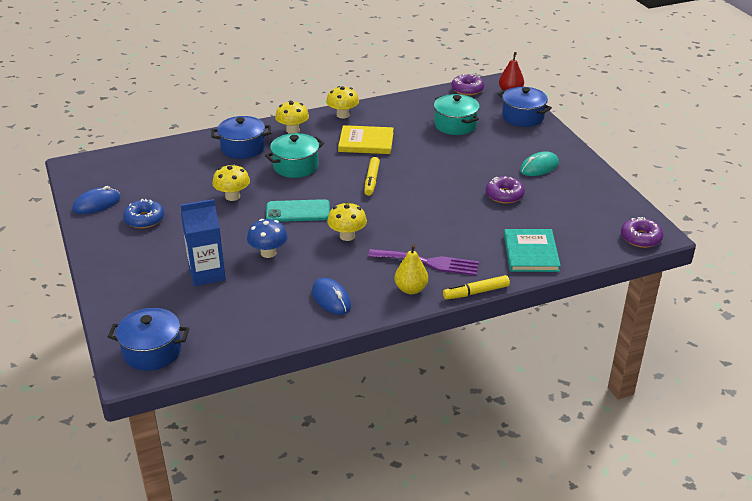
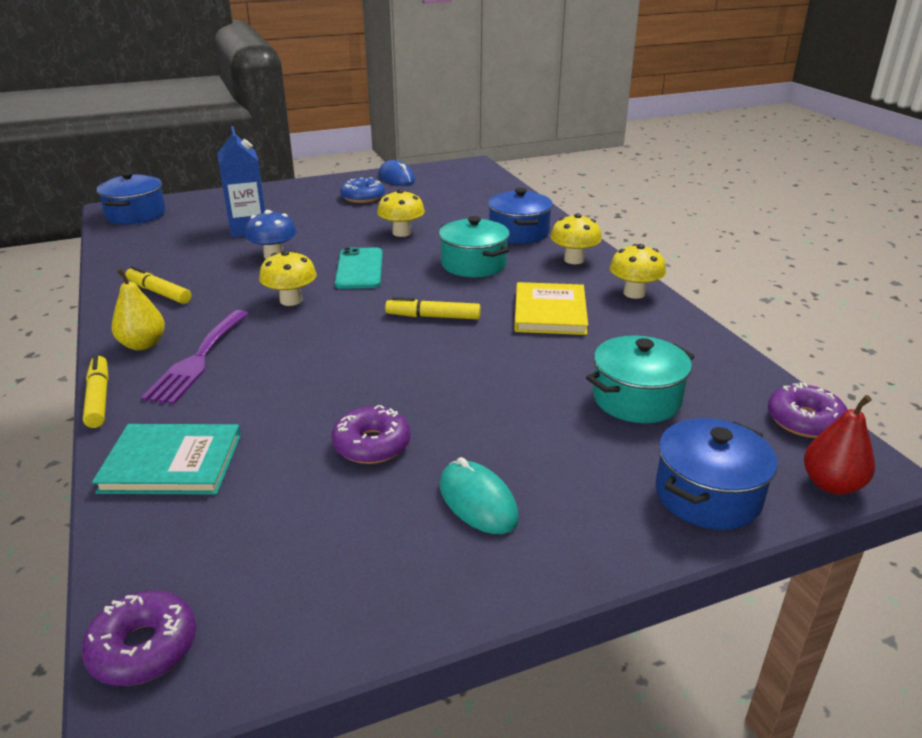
camera: 90 degrees right, 5 degrees down
blue mouse [312,278,351,315] -> yellow marker [125,266,192,304]

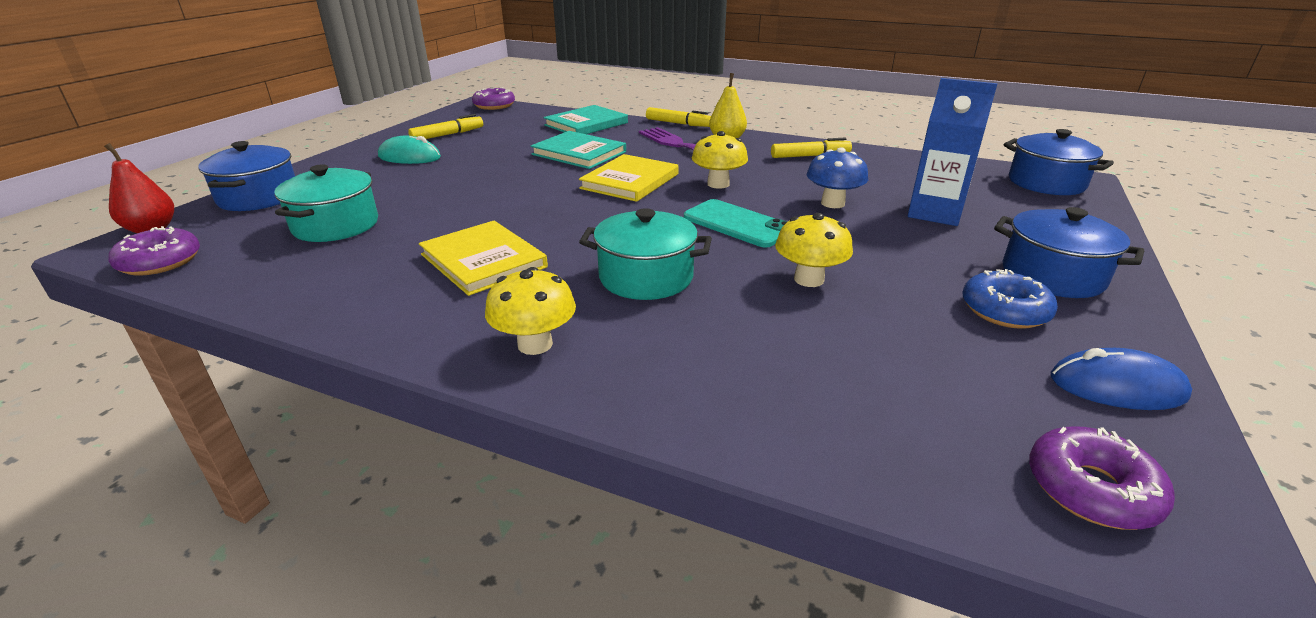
camera: 135 degrees right, 0 degrees up
purple donut [331,405,411,464] -> purple donut moved to [1029,427,1175,530]
yellow marker [385,297,481,320] -> yellow marker moved to [408,114,483,139]
blue pot [488,188,553,244] -> blue pot moved to [994,207,1144,298]
yellow mushroom [610,244,666,299] -> none
none -> turquoise book [531,131,626,169]
none -> yellow book [579,154,679,202]

